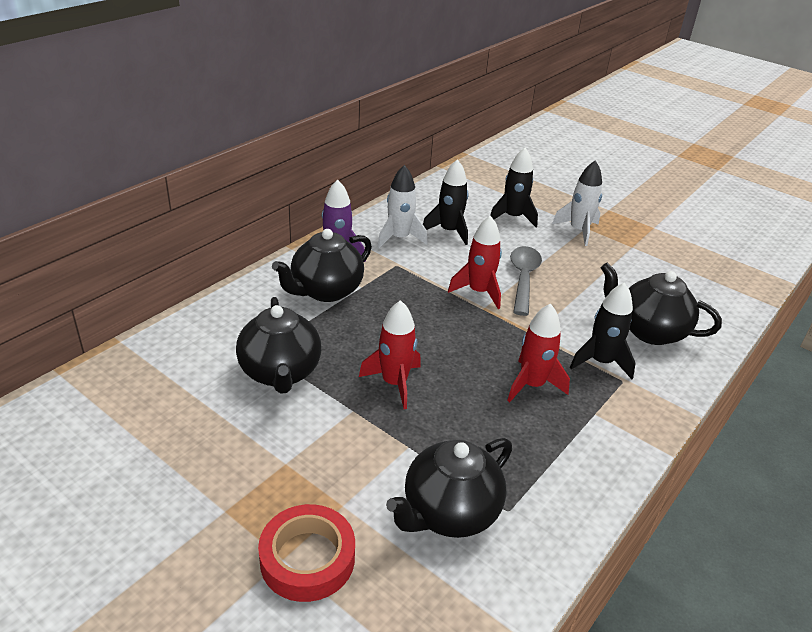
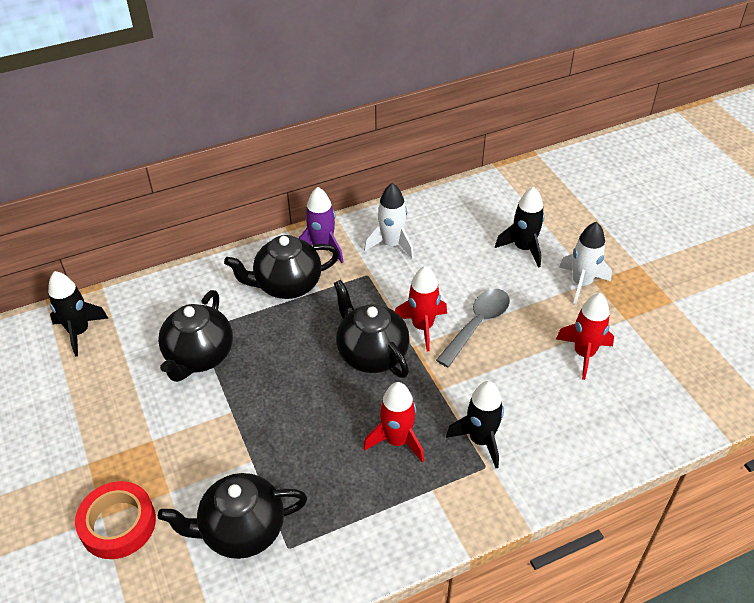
camera: 30 degrees right, 10 degrees up
red rocket [359,300,421,409] -> red rocket moved to [556,293,614,380]
black rocket [423,159,469,245] -> black rocket moved to [48,271,109,357]
black teapot [601,263,722,345] -> black teapot moved to [334,279,410,378]

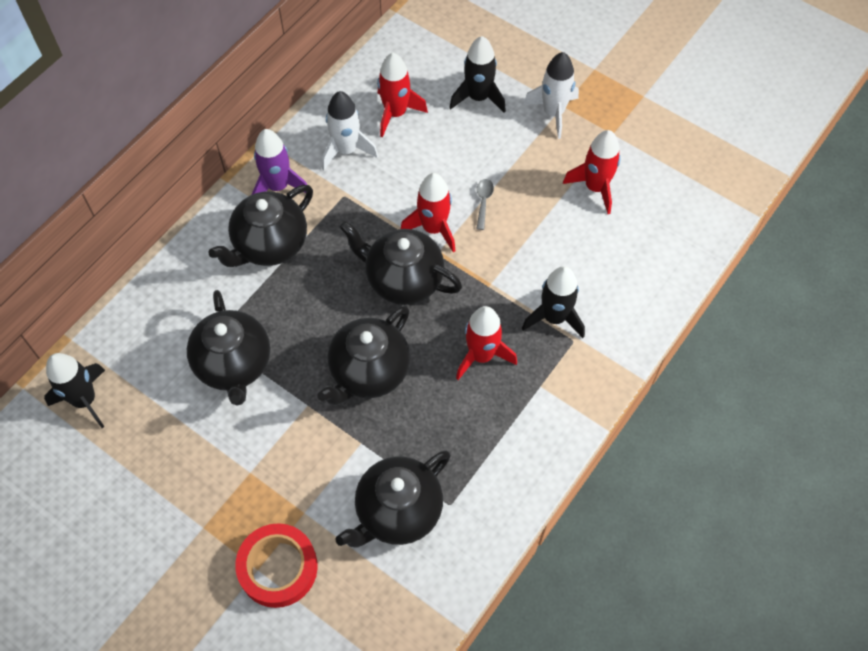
camera: 30 degrees left, 15 degrees up
grey spoon [436,289,510,367] -> grey spoon [476,179,494,230], size x0.49
none -> black teapot [317,306,410,405]
none -> red rocket [377,53,428,137]

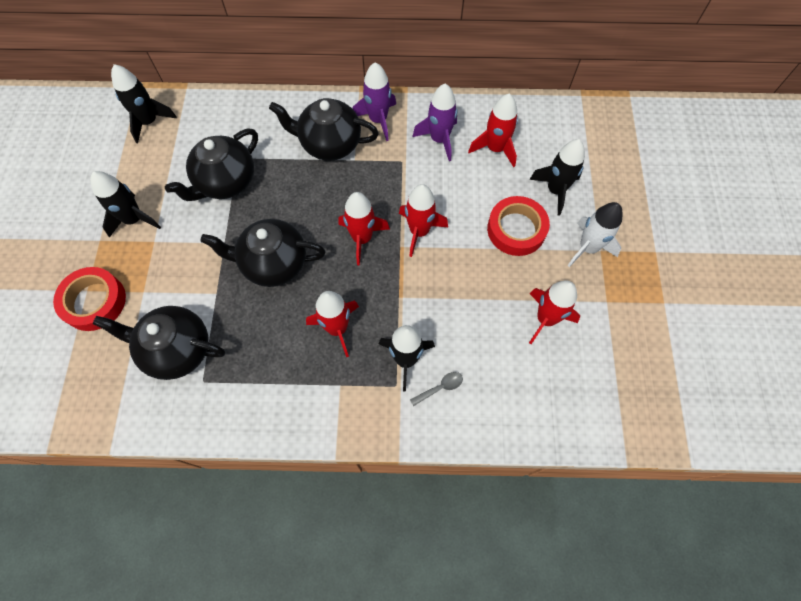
camera: 55 degrees right, 5 degrees up
white rocket [322,91,378,170] -> purple rocket [413,84,457,161]
black teapot [339,221,462,305] -> red rocket [338,192,390,265]
grey spoon [476,179,494,230] -> grey spoon moved to [410,372,463,406]
none -> black rocket [90,171,161,238]
none -> red tape [487,196,550,256]

